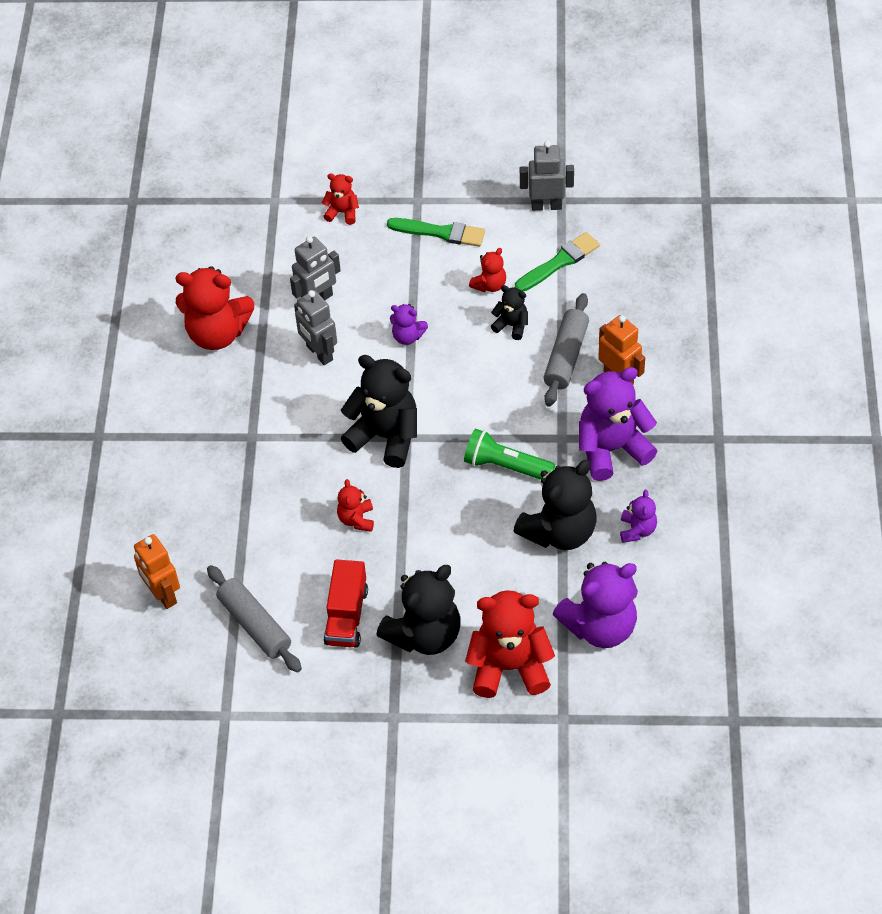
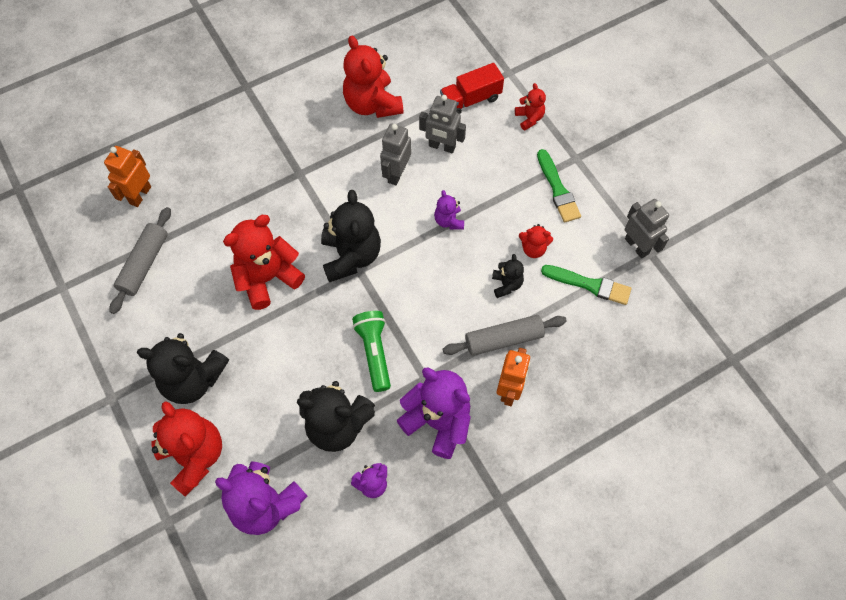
camera: 55 degrees right, 10 degrees up
red truck [324,559,368,648] -> red truck moved to [440,63,504,114]
red teddy bear [337,479,374,532] -> red teddy bear [223,215,305,310], size x2.01

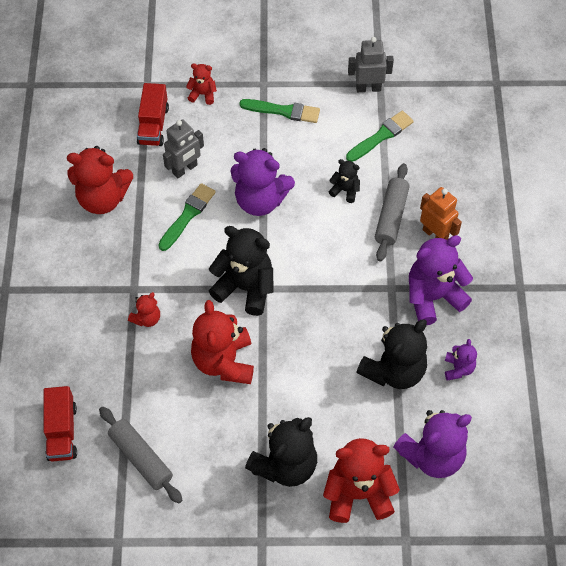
camera: 60 degrees left, 5 degrees down
orange robot [104,146,151,207] -> red truck [44,386,77,462]
green flashlight [352,311,391,392] -> none
grey robot [380,123,411,185] -> green brush [158,183,216,251]
purple teddy bear [434,190,464,229] -> purple teddy bear [231,148,295,216], size x2.01
red teddy bear [519,224,553,258] -> red teddy bear moved to [128,292,160,327]

